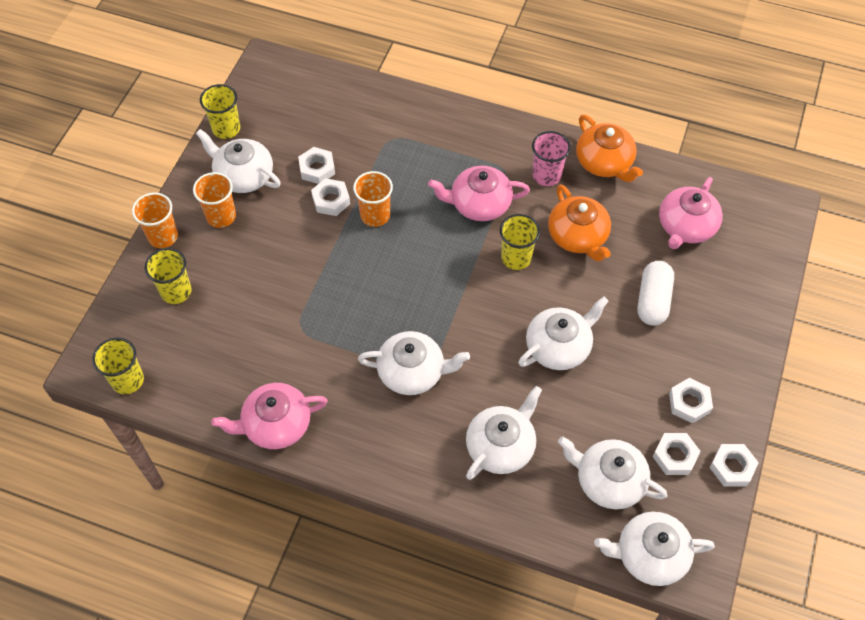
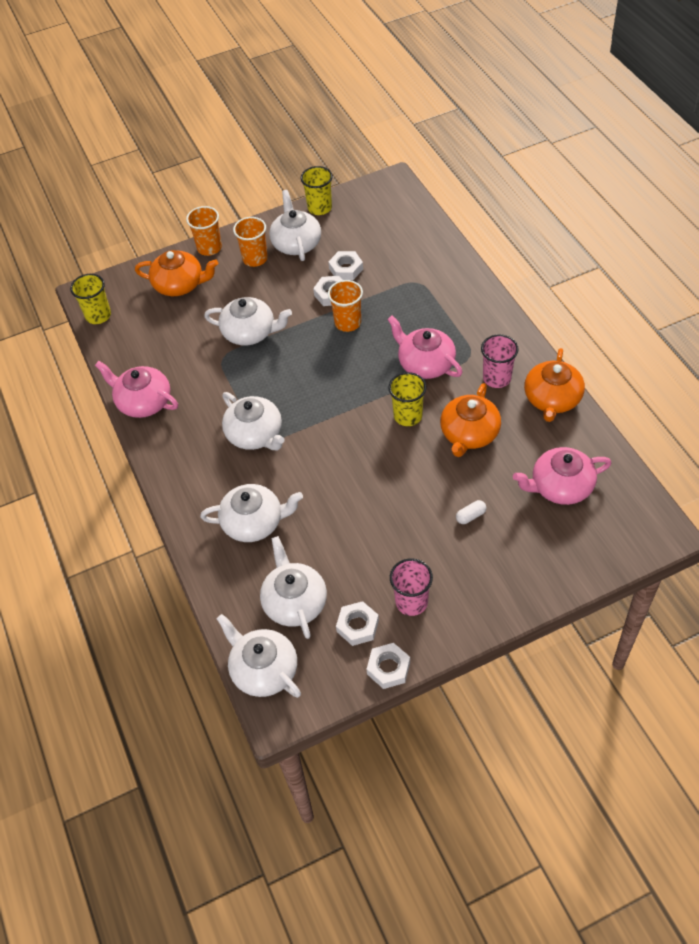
camera: 50 degrees right, 5 degrees down
yellow cup [145,248,192,304] -> orange teapot [135,250,218,296]
white teapot [518,297,609,370] -> white teapot moved to [204,297,292,345]
white capsule [638,261,674,326] -> white capsule [456,500,486,524], size x0.49
white nut [669,378,713,424] -> pink cup [390,558,433,616]

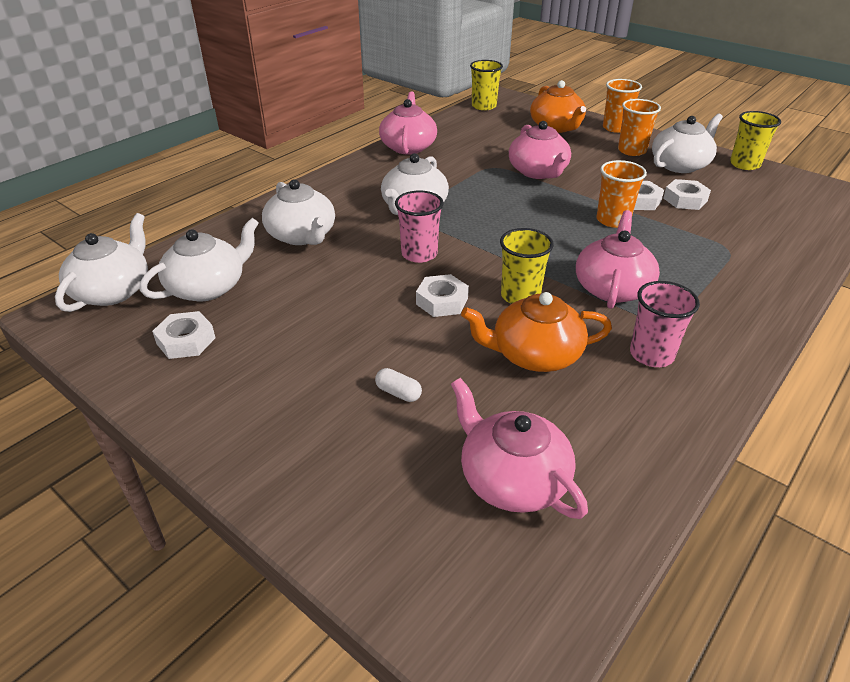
camera: 60 degrees right, 15 degrees down
white teapot [204,297,292,345] -> pink teapot [509,121,571,179]
white nut [367,643,410,689] -> white nut moved to [416,274,469,317]
pink cup [390,558,433,616] -> pink cup moved to [395,191,444,263]
orange teapot [524,348,585,422] -> none

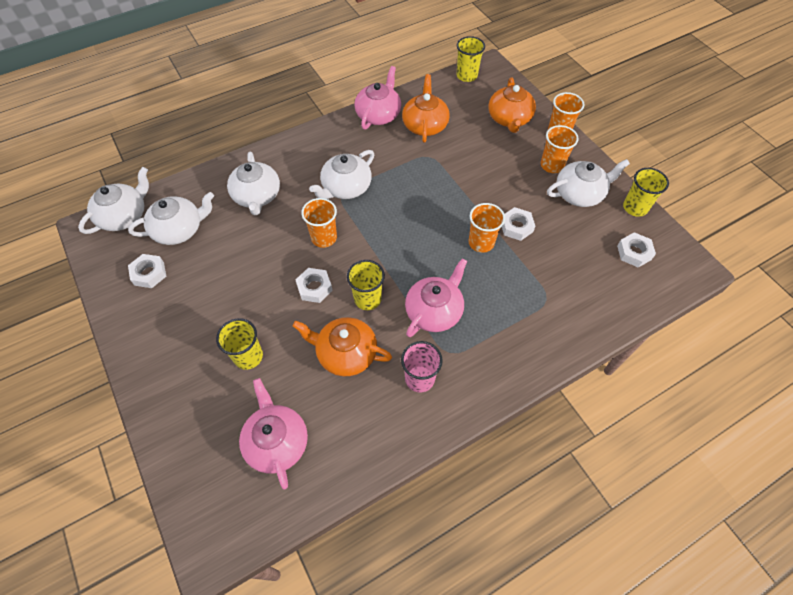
camera: 20 degrees right, 20 degrees up
white capsule [375,368,422,402] -> yellow cup [216,318,263,370]
pink cup [395,191,444,263] -> orange cup [301,198,337,248]
pink teapot [509,121,571,179] -> none
white nut [663,179,711,210] -> white nut moved to [617,232,656,267]
none -> orange teapot [402,74,450,143]

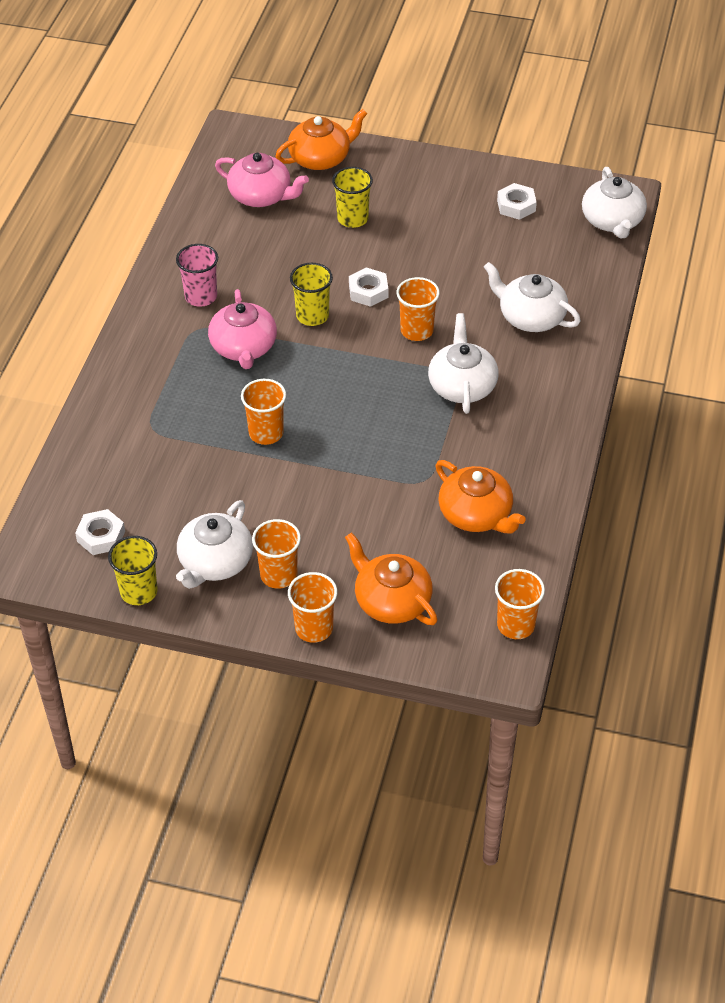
camera: 135 degrees right, 10 degrees down
white teapot [128,192,214,245] -> none
orange teapot [292,317,392,376] -> orange teapot moved to [275,109,367,170]
pink teapot [354,66,401,130] -> none
yellow cup [457,36,485,82] -> orange cup [495,569,545,639]
white nut [502,207,535,241] -> none

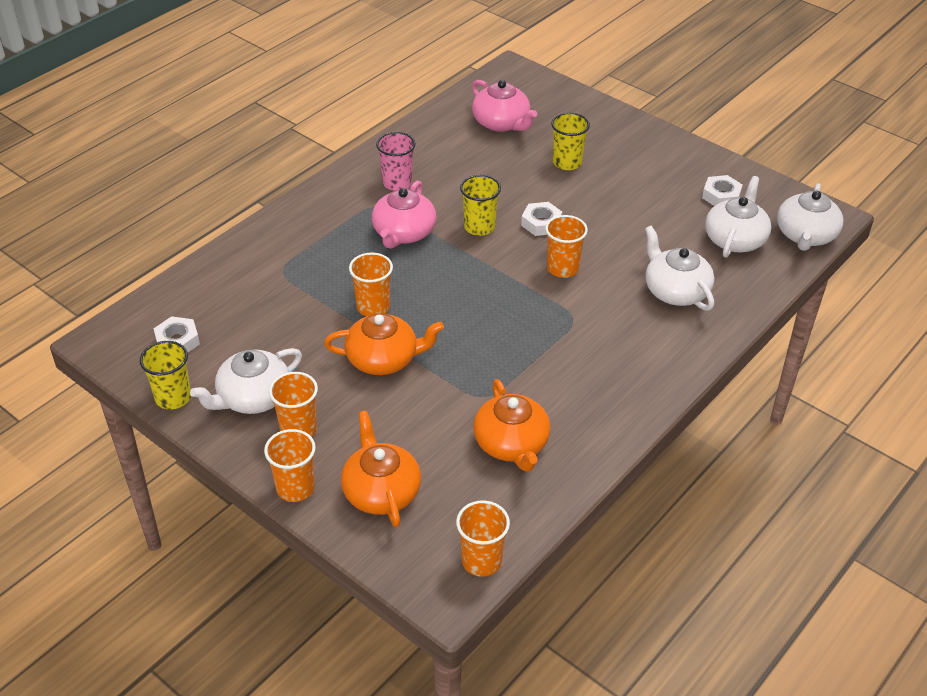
camera: 25 degrees right, 5 degrees down
orange teapot [275,109,367,170] -> orange teapot moved to [324,313,444,375]
white teapot [428,313,499,414] -> white teapot moved to [705,176,771,258]

